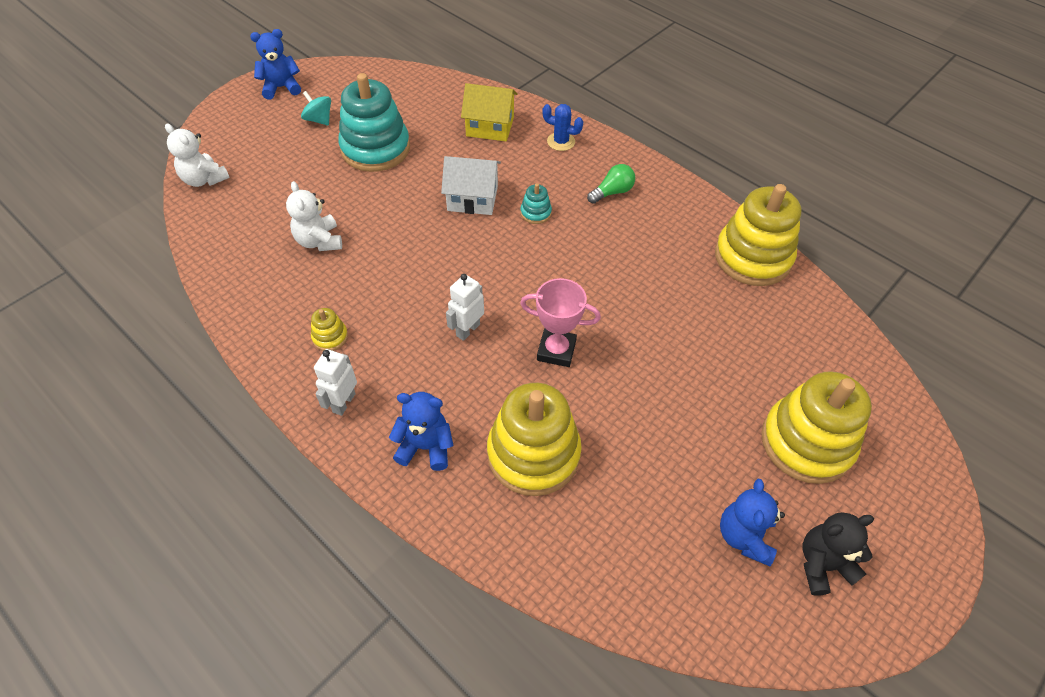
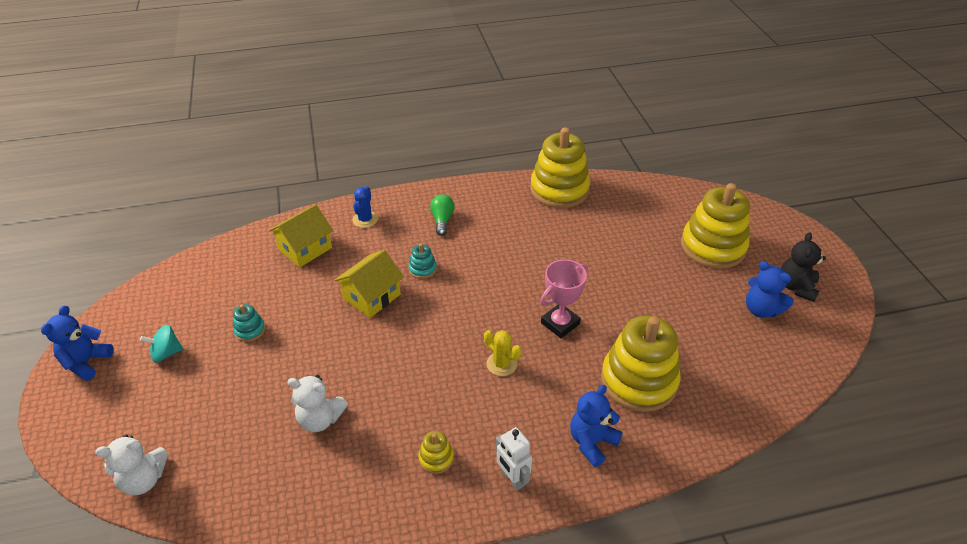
camera: 55 degrees left, 10 degrees down
turquoise stacking toy [338,73,410,172] -> turquoise stacking toy [233,304,265,342], size x0.42
white house [441,156,501,215] -> yellow house [335,250,404,318]
white robot [446,274,484,341] -> yellow cactus [484,330,522,376]
blue cactus [542,104,583,151] -> blue cactus turned 45 degrees counterclockwise [352,186,378,228]

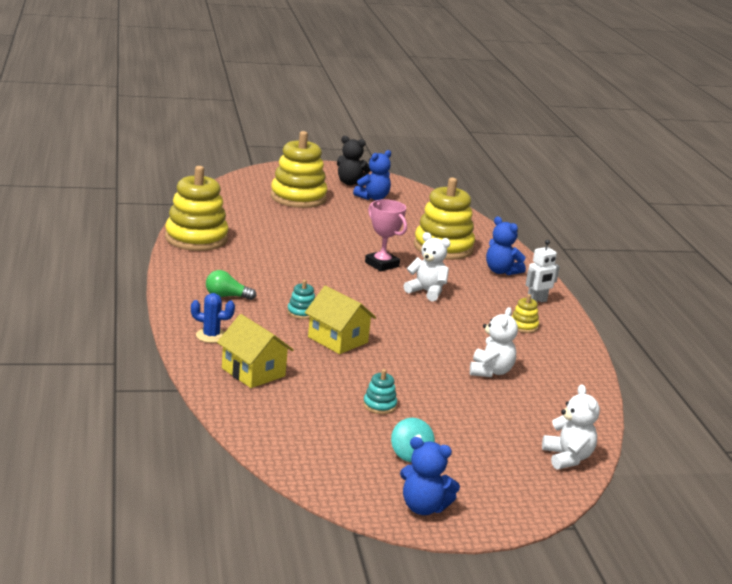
camera: 90 degrees left, 20 degrees down
yellow cactus [484,330,522,376] -> white teddy bear [403,232,451,301]

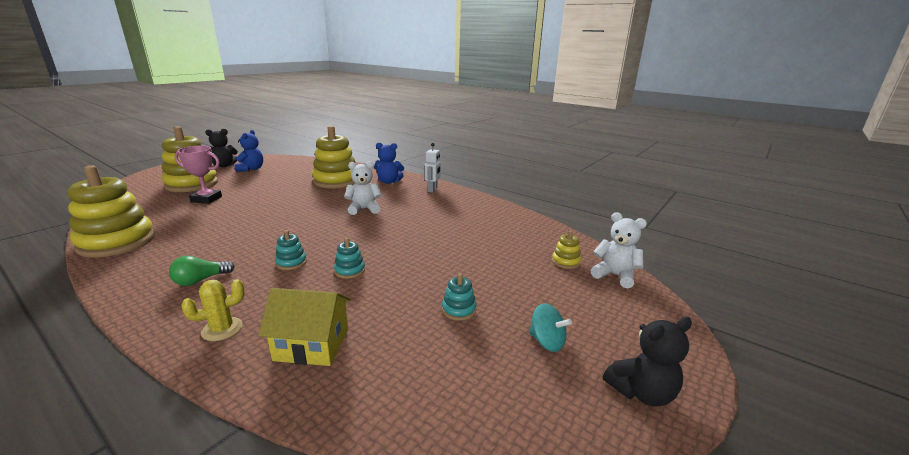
camera: 40 degrees left, 0 degrees up
blue cactus [191,293,235,343] -> yellow cactus [181,279,245,341]
yellow house [305,286,376,354] -> turquoise stacking toy [334,238,365,279]
pink trophy [365,199,407,271] -> pink trophy moved to [175,146,222,204]
blue teddy bear [400,437,460,515] -> black teddy bear [603,317,692,406]
white teddy bear [470,307,518,377] -> none
yellow stacking toy [511,294,539,333] -> yellow stacking toy moved to [552,230,581,269]

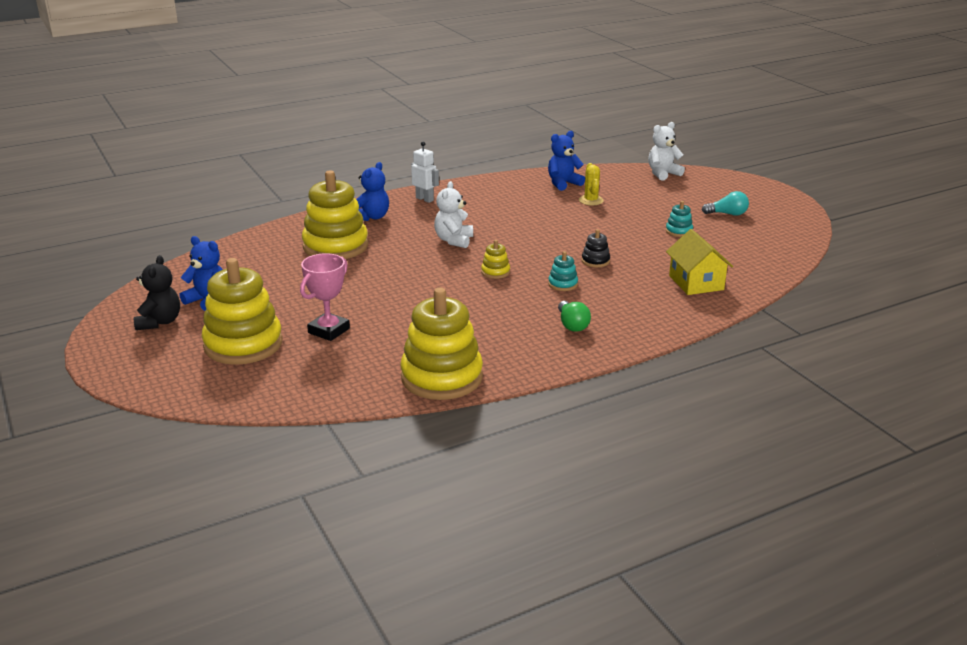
camera: 65 degrees left, 5 degrees up
yellow cactus [181,279,245,341] -> yellow cactus moved to [579,163,604,205]
yellow house [258,288,351,366] -> yellow house turned 45 degrees counterclockwise [666,229,733,295]
turquoise stacking toy [334,238,365,279] -> black stacking toy [582,229,610,267]
turquoise spinning top [529,303,572,352] -> turquoise light bulb [702,191,749,216]
yellow stacking toy [552,230,581,269] -> yellow stacking toy moved to [481,240,510,279]
black teddy bear [603,317,692,406] -> none
none -> blue teddy bear [548,131,585,191]

